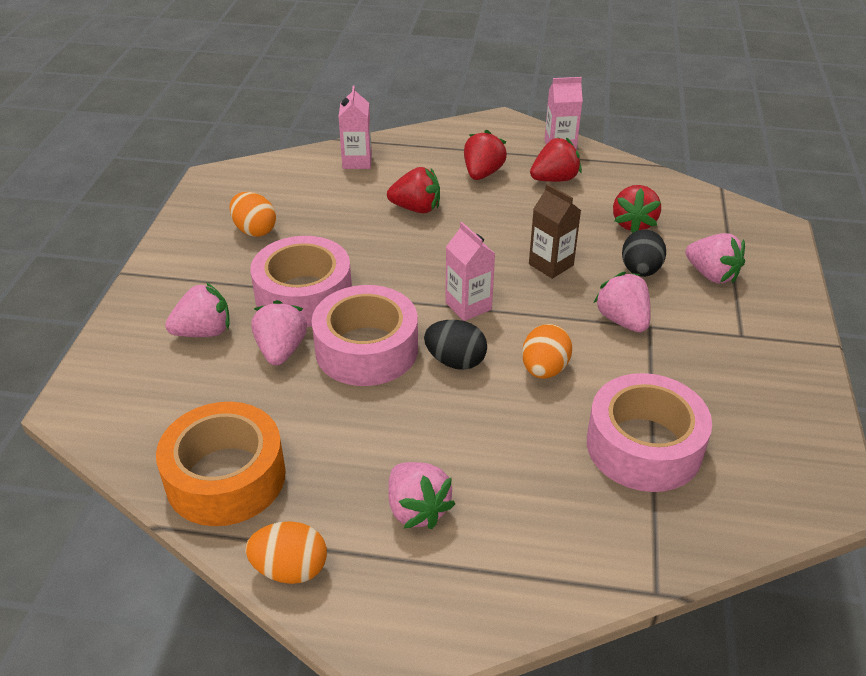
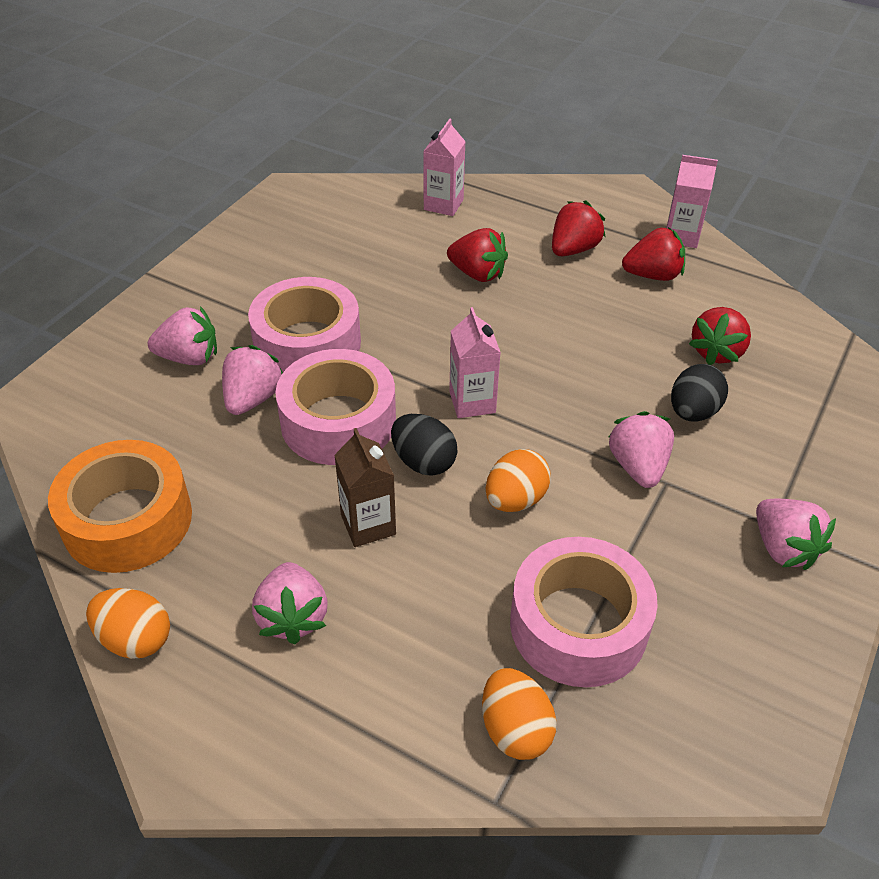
camera: 20 degrees right, 5 degrees up
orange egg [229,192,276,237] -> orange egg moved to [482,668,557,760]
brown carton [529,184,581,279] -> brown carton moved to [334,428,396,547]
pink strawberry [685,233,745,283] -> pink strawberry moved to [756,499,836,570]

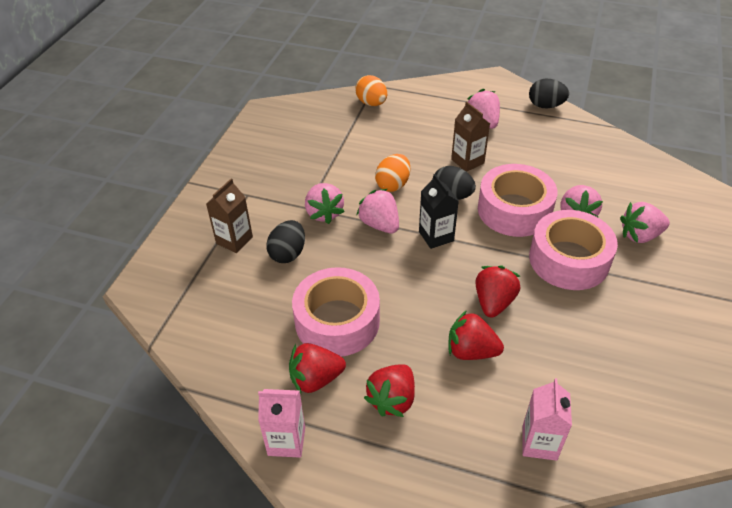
camera: 170 degrees right, 0 degrees up
orange tape [48,440,192,573] -> none
orange egg [86,588,170,659] -> black egg [529,79,569,108]
pink carton [449,307,501,418] -> black carton [419,174,459,249]
pink tape [510,537,658,687] -> pink tape moved to [292,267,380,357]
red strawberry [689,307,751,365] -> red strawberry moved to [476,265,520,318]
pink strawberry [756,499,836,570] -> pink strawberry moved to [357,189,399,234]
none -> brown carton [206,179,253,253]

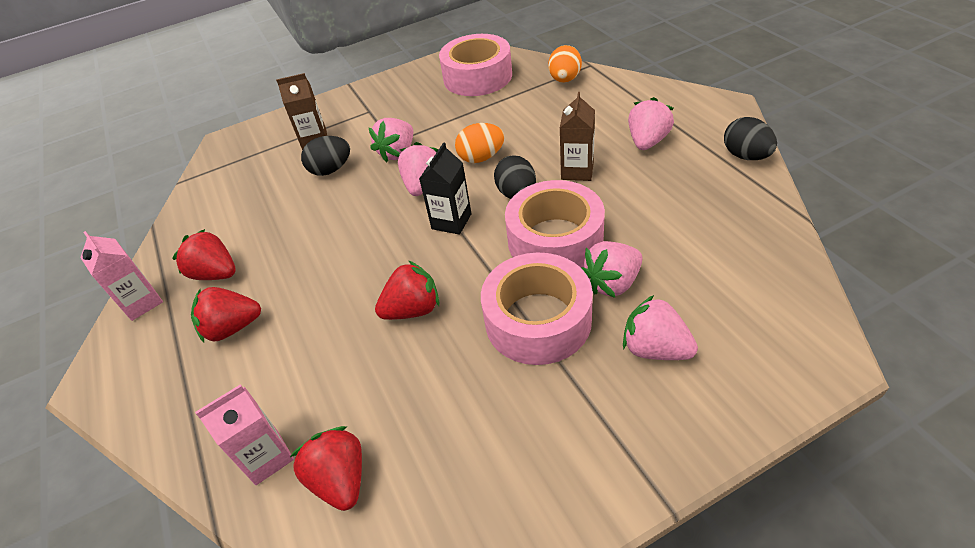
camera: 50 degrees right, 0 degrees up
pink tape [292,267,380,357] -> pink tape moved to [439,34,512,96]
red strawberry [448,310,504,360] -> red strawberry moved to [290,426,362,511]

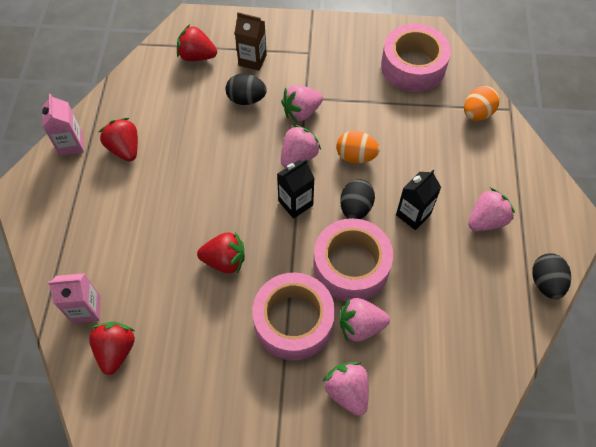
camera: 25 degrees right, 15 degrees up
red strawberry [191,287,261,343] -> red strawberry moved to [177,25,217,61]
brown carton [560,92,595,181] -> black carton [396,170,441,230]

